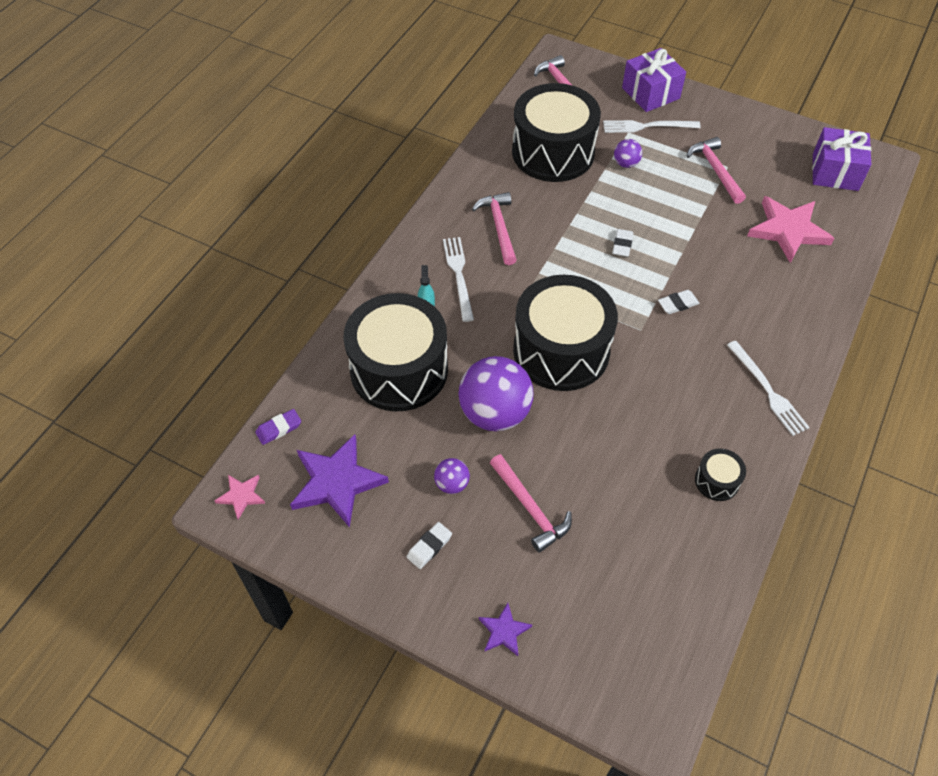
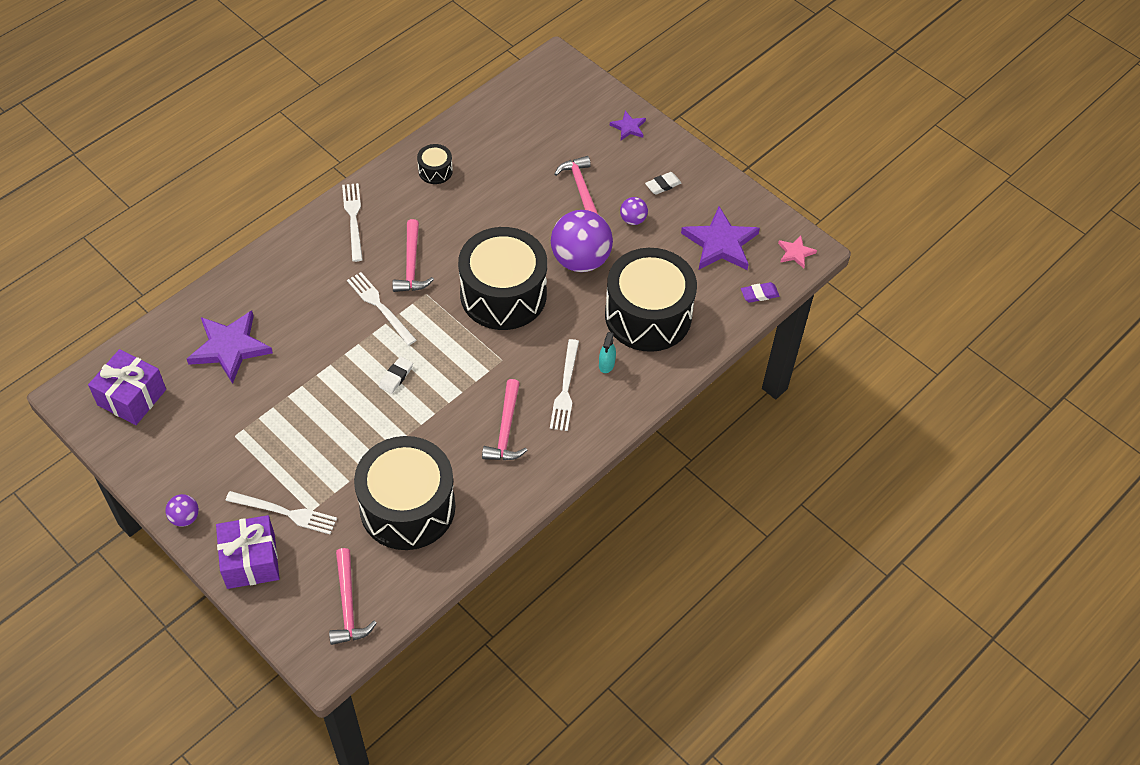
camera: 165 degrees left, 0 degrees up
purple ball [614,139,642,168] -> purple ball moved to [165,494,199,527]
white eraser [658,290,700,314] -> white fork [347,272,416,346]
pink hammer [687,137,746,204] -> pink hammer moved to [393,219,434,292]
pink star [747,196,834,263] -> purple star [187,310,273,384]

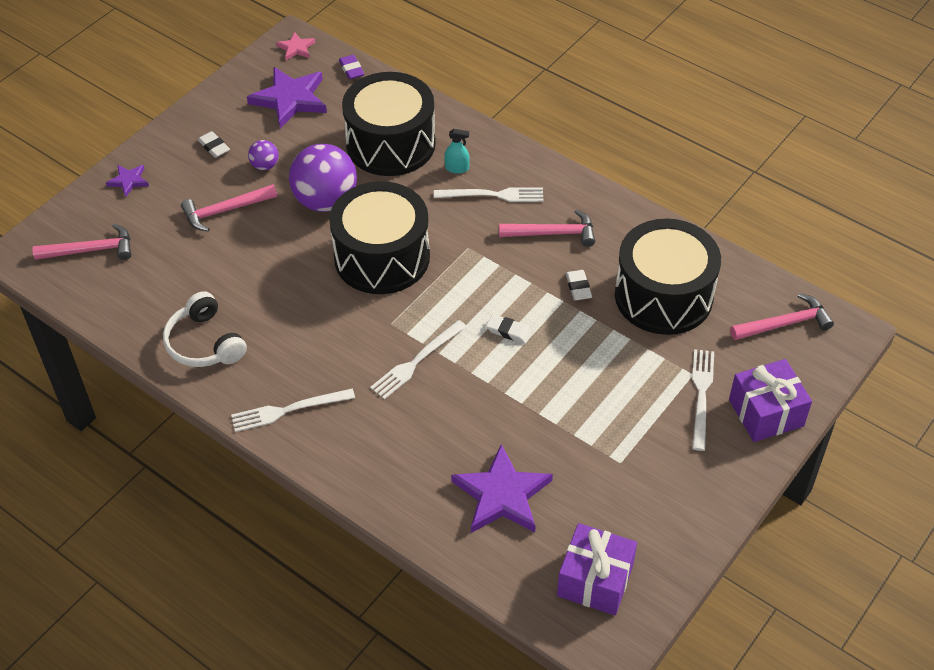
camera: 95 degrees left, 5 degrees down
purple ball [165,494,199,527] -> none
pink hammer [393,219,434,292] -> pink hammer moved to [32,224,131,260]
black drum [417,144,453,184] -> white headphones [163,291,247,367]
none -> white eraser [566,270,592,300]

